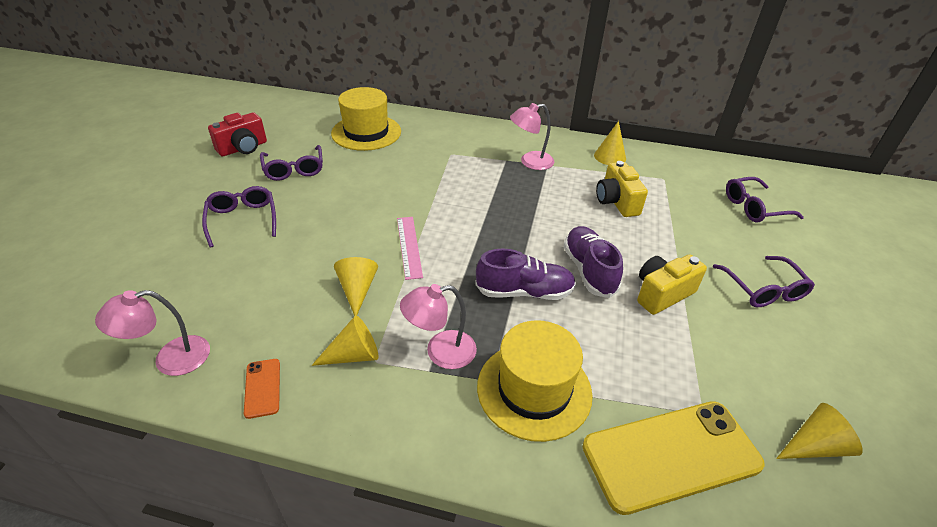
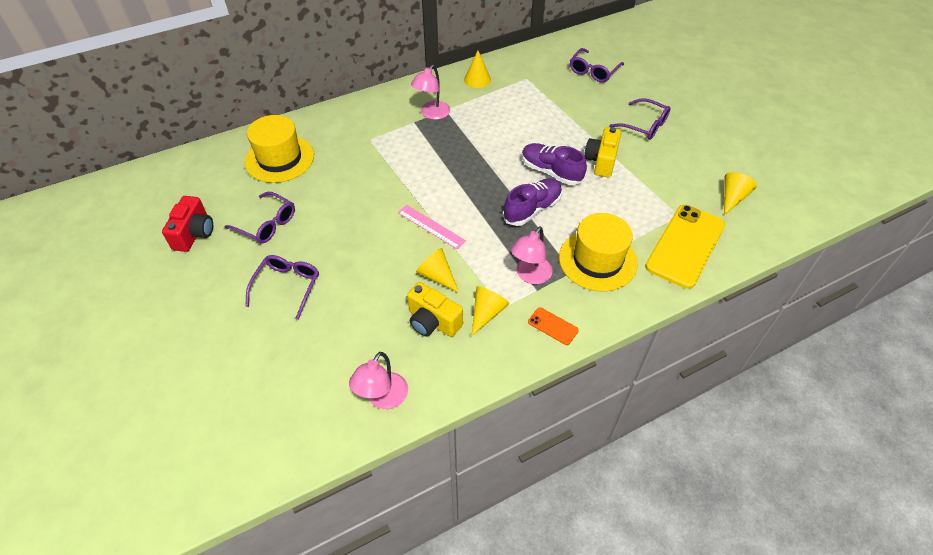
camera: 40 degrees left, 10 degrees up
purple glasses [202,186,276,248] -> purple glasses turned 75 degrees clockwise [245,255,319,320]
orange phone [244,359,280,419] -> orange phone moved to [528,307,579,345]
yellow camera [596,161,648,217] -> yellow camera moved to [407,282,463,337]

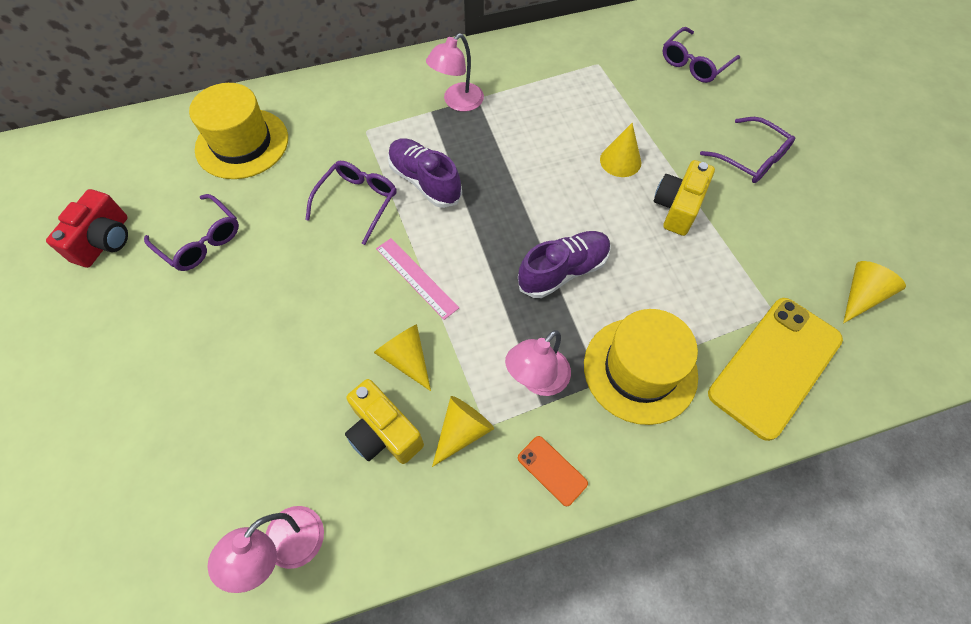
camera: 10 degrees right, 10 degrees up
purple glasses [245,255,319,320] -> purple glasses moved to [305,161,397,245]
yellow cone [464,51,491,88] -> yellow cone moved to [600,123,641,177]
purple shoe [522,143,587,185] -> purple shoe moved to [388,138,462,208]

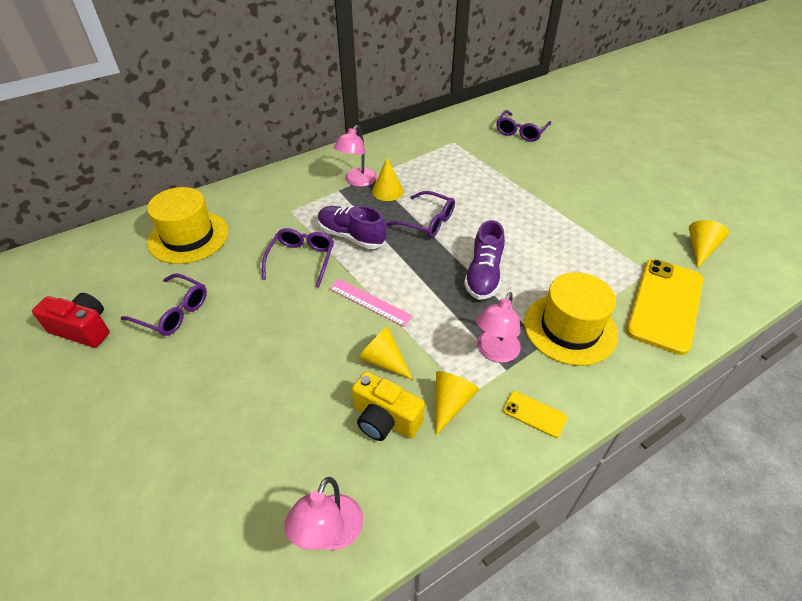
camera: 15 degrees left, 15 degrees down
red camera [46,189,128,268] -> red camera turned 75 degrees counterclockwise [32,293,110,347]
purple shoe [518,231,611,298] -> purple shoe turned 150 degrees clockwise [464,220,505,300]
orange phone [518,436,588,507] -> yellow phone [503,391,567,438]
yellow cone [600,123,641,177] -> yellow cone moved to [372,158,404,201]
yellow camera [654,160,715,236] -> none
purple glasses [700,117,795,183] -> purple glasses moved to [386,191,455,238]

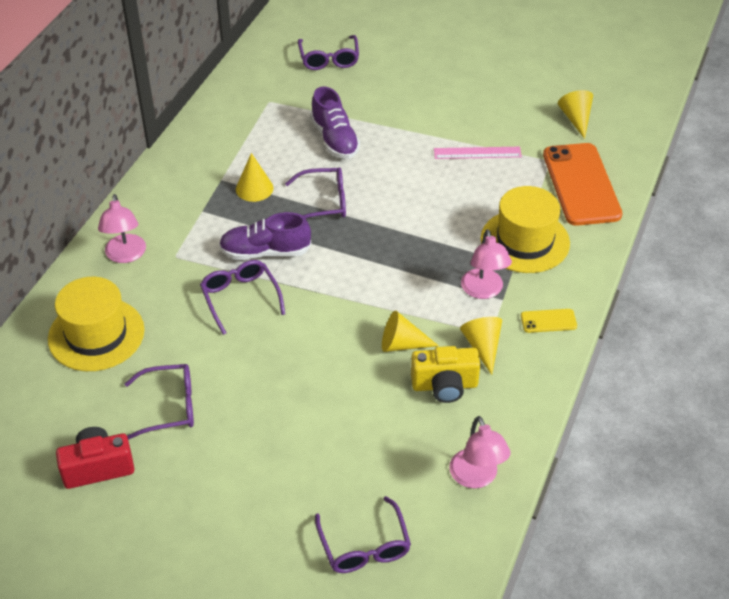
camera: 35 degrees left, 0 degrees up
pink ruler [329,279,413,327] -> pink ruler moved to [434,147,522,159]
pink lamp [334,125,377,187] -> pink lamp moved to [98,194,146,263]
purple shoe [464,220,505,300] -> purple shoe moved to [310,86,360,159]
yellow phone [626,259,703,355] -> orange phone [543,143,622,226]
none -> purple glasses [315,496,411,573]

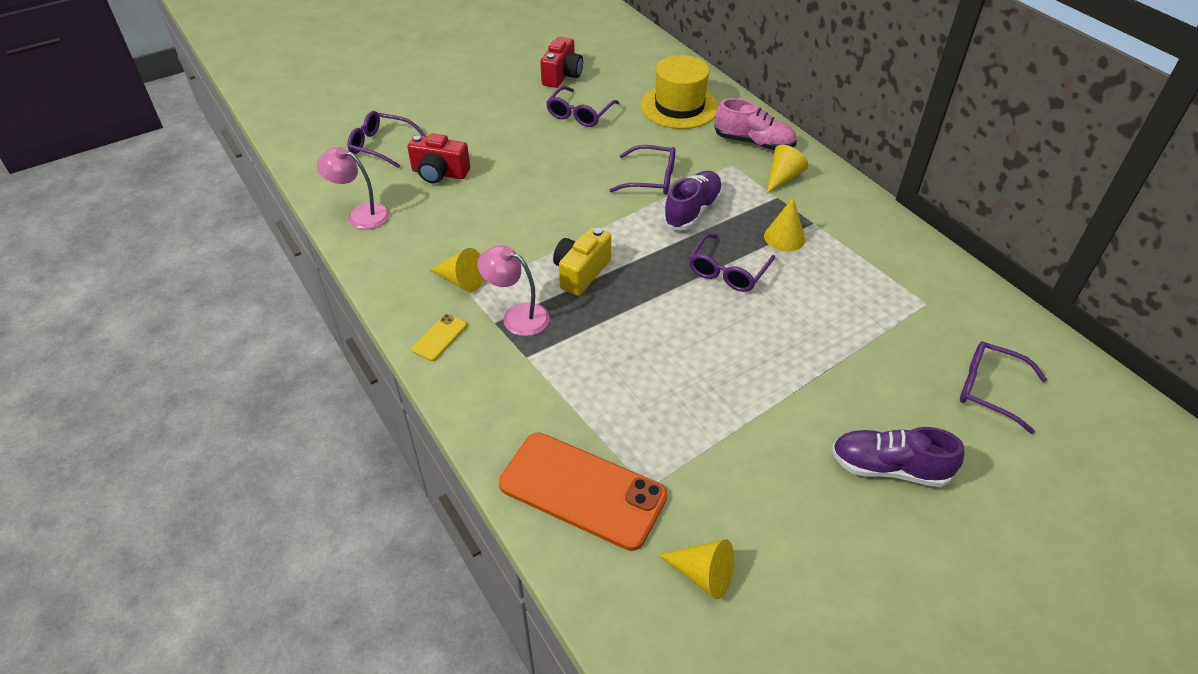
camera: 125 degrees right, 0 degrees up
pink lamp [98,194,146,263] -> pink shoe [714,98,797,150]
purple shoe [310,86,360,159] -> purple shoe moved to [832,427,965,487]
yellow cone [382,311,439,352] -> yellow cone moved to [766,145,809,194]
yellow camera [411,346,480,403] -> yellow camera moved to [553,227,611,296]
pink ruler [434,147,522,159] -> none
yellow hat [481,186,570,273] -> none
none -> red camera [407,133,470,184]

